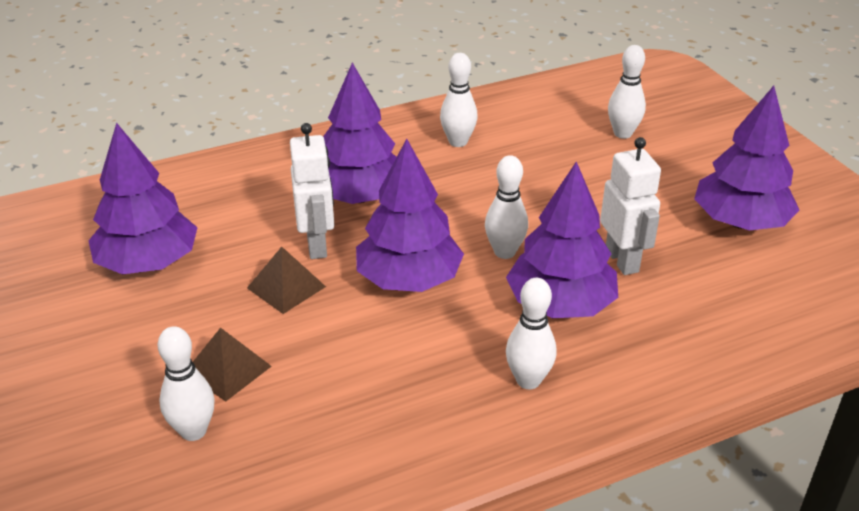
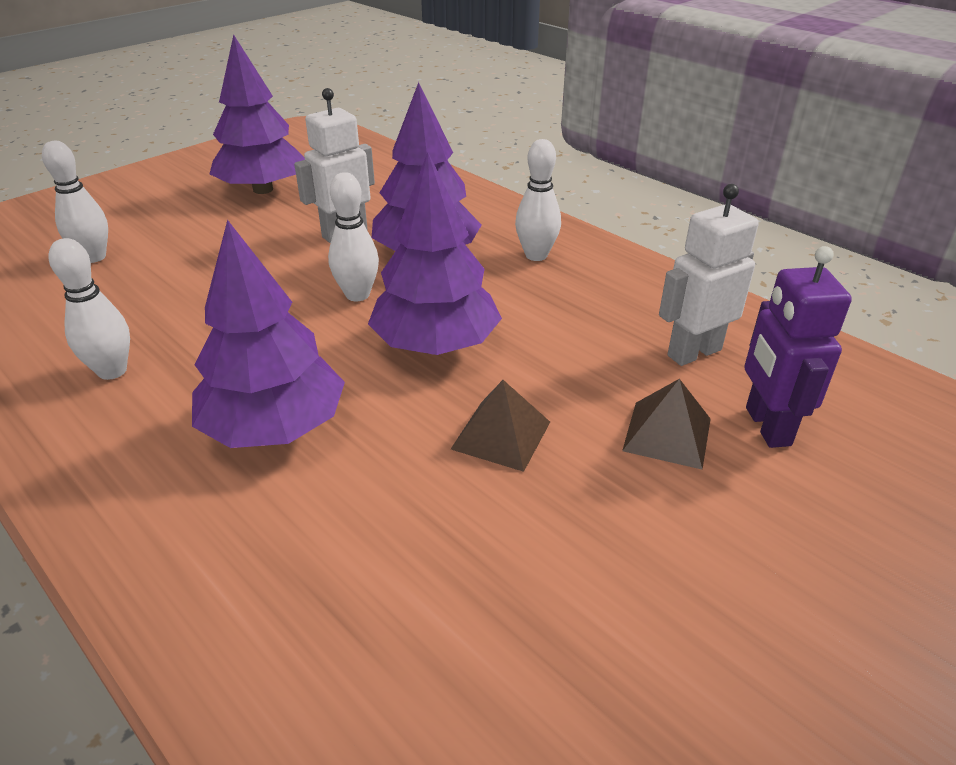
camera: 110 degrees left, 0 degrees up
purple tree [89,123,198,274] -> none
white bowling pin [158,326,215,441] -> purple robot [744,246,852,448]
white robot [290,123,334,259] -> white robot moved to [659,184,759,366]

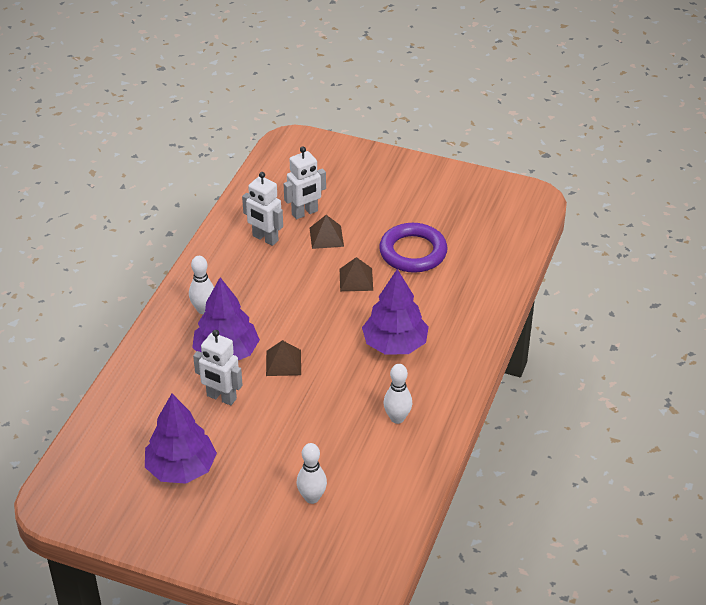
camera: 115 degrees left, 5 degrees up
white bowling pin [328,172,379,301] -> brown pyramid [266,340,301,376]
purple tree [368,153,502,355] -> none
purple robot [744,246,852,448] -> white robot [284,146,326,219]
none -> purple ring [379,223,447,273]

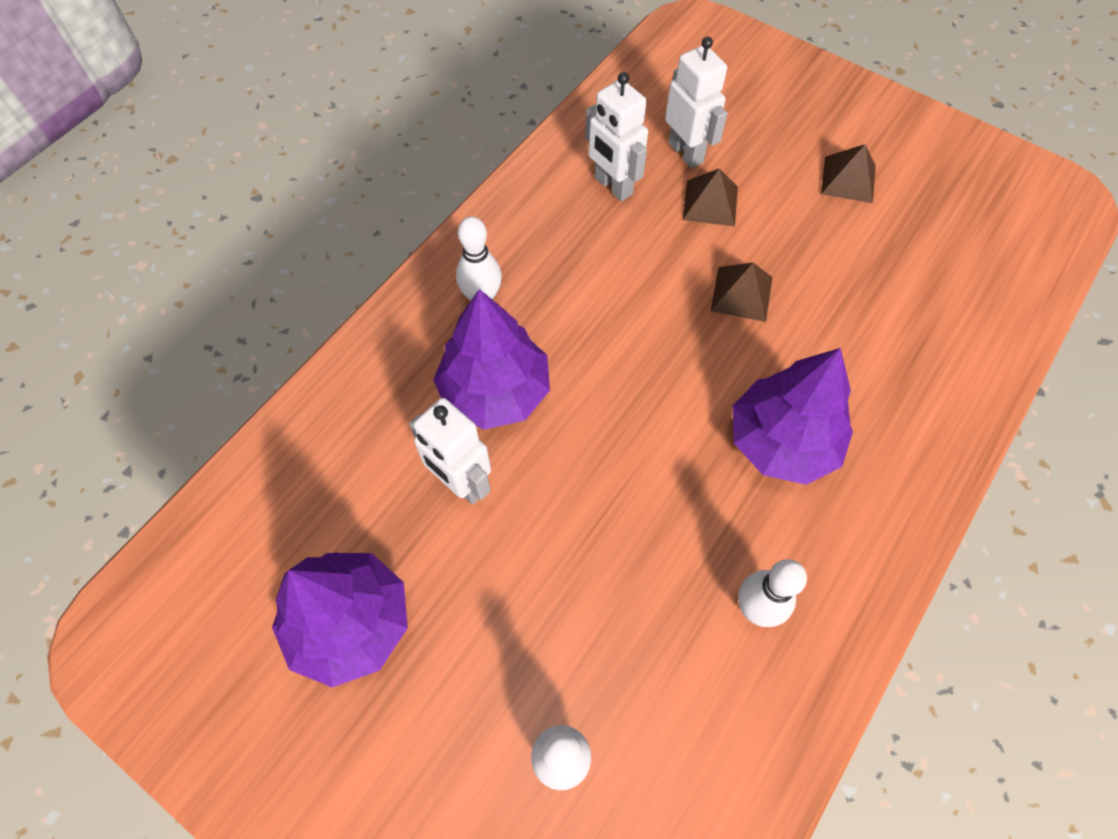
camera: 15 degrees right, 20 degrees up
brown pyramid [266,340,301,376] -> brown pyramid moved to [821,144,876,203]
white robot [284,146,326,219] -> white robot turned 105 degrees counterclockwise [665,37,728,168]
purple ring [379,223,447,273] -> none

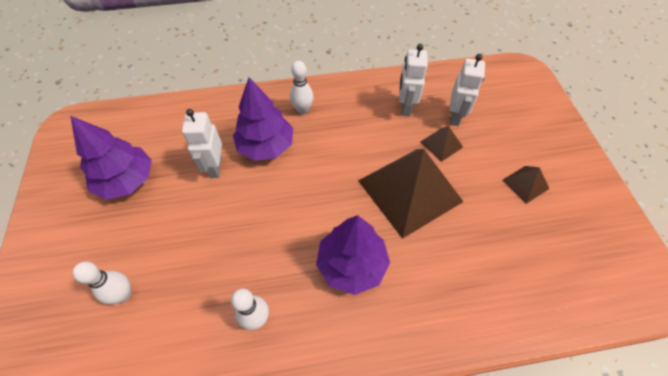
camera: 45 degrees right, 5 degrees down
brown pyramid [711,263,772,322] -> brown pyramid [358,149,464,239], size x2.30

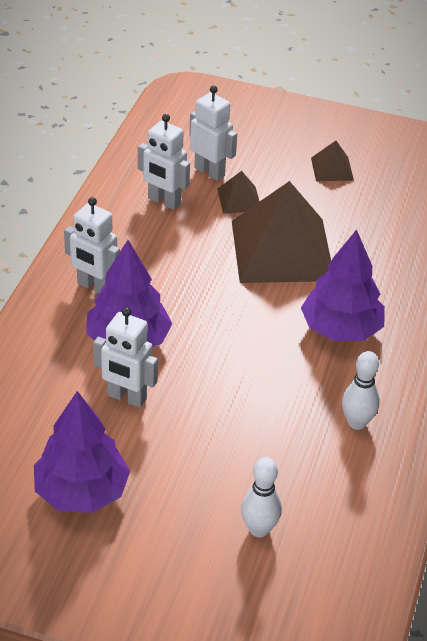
camera: 65 degrees left, 15 degrees down
white bowling pin [290,61,314,114] -> white robot [64,197,120,293]

